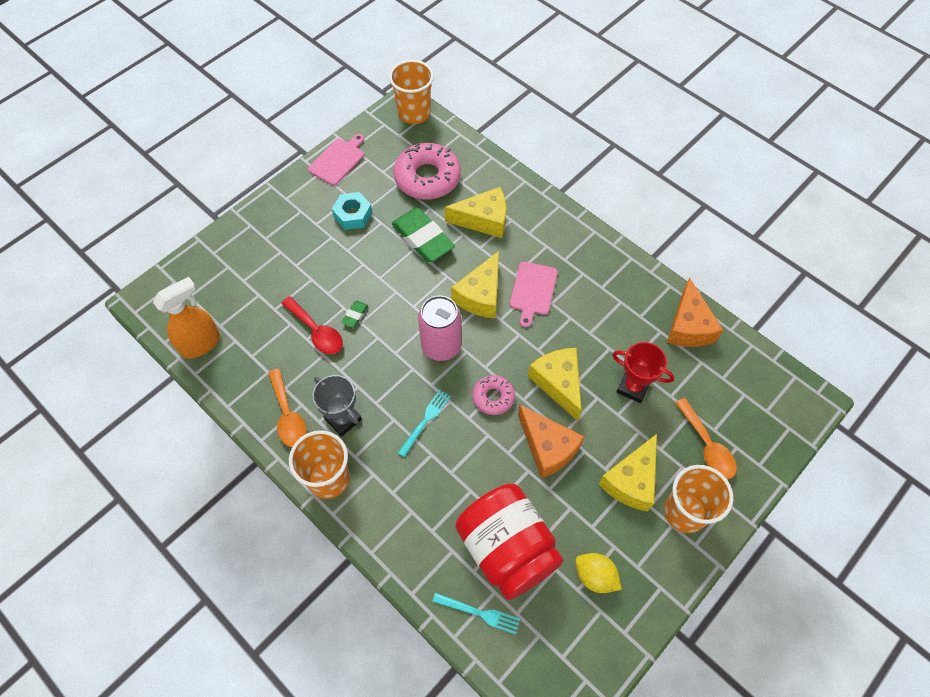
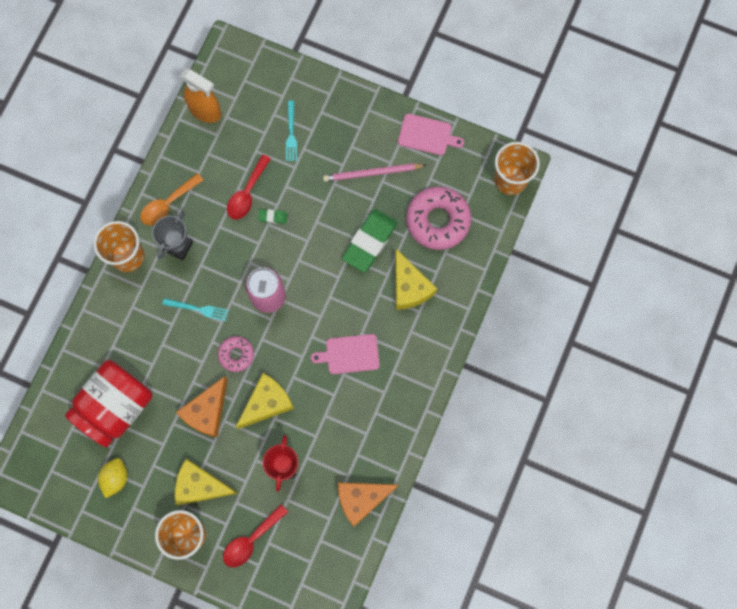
camera: 70 degrees right, 15 degrees up
turquoise nut [332,192,372,230] -> pink pencil [323,163,426,182]
turquoise fork [432,593,520,634] -> turquoise fork moved to [286,101,297,161]
yellow cheese [451,251,499,318] -> none
orange spoon [675,398,737,479] -> red spoon [223,504,288,567]

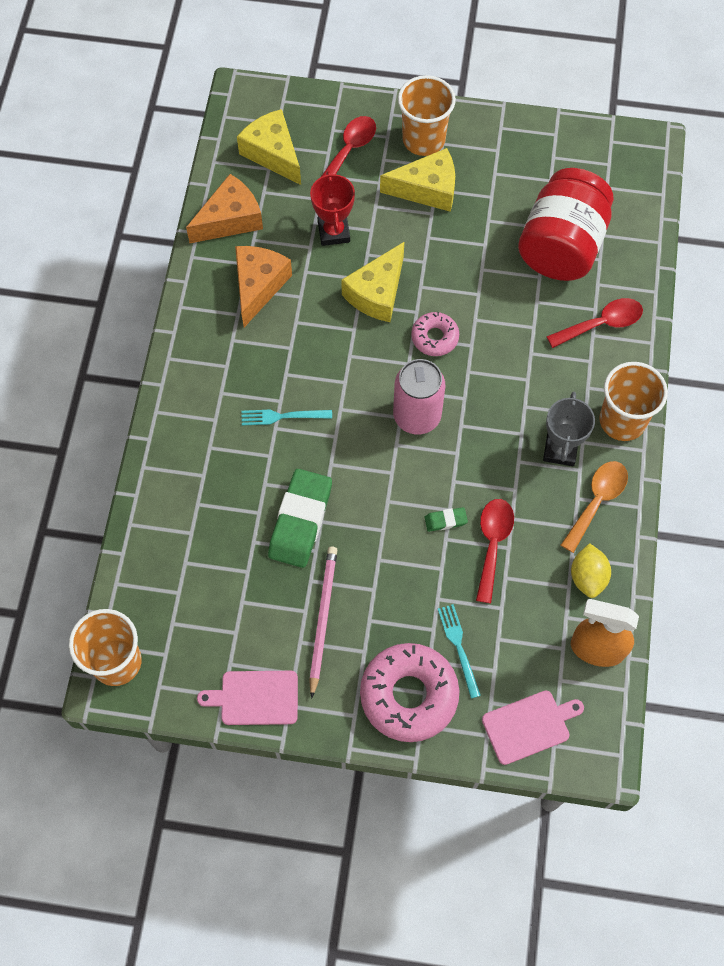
camera: 165 degrees right, 10 degrees down
yellow lemon [98,458,127,498] -> yellow lemon moved to [571,543,611,598]
turquoise fork [163,298,229,321] -> turquoise fork moved to [242,410,332,425]
orange cheese [176,376,228,437] -> orange cheese moved to [235,246,292,327]
pink cutting board [311,334,380,374] -> pink cutting board moved to [482,691,584,765]
pink pencil [323,163,426,182] -> pink pencil turned 60 degrees counterclockwise [309,546,337,699]
yellow cheese [395,249,437,310] -> yellow cheese moved to [237,109,301,185]
pink donut [406,186,471,250] -> pink donut moved to [360,643,460,742]
none -> red spoon [546,298,643,348]

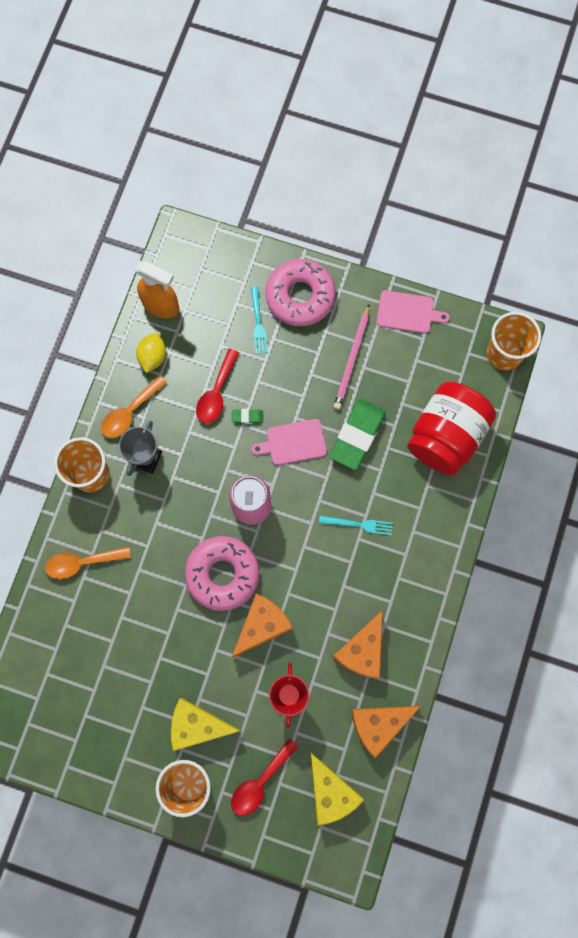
camera: 170 degrees left, 10 degrees up
yellow cheese [341,241,405,322] -> orange cheese [232,593,293,657]
pink donut [411,312,459,356] -> pink donut [184,536,259,611], size x1.84
pink cutting board [482,691,584,765] -> pink cutting board moved to [252,419,327,465]
red jar [518,168,614,281] -> red jar moved to [407,382,496,476]
red spoon [546,298,643,348] -> orange spoon [45,546,131,579]

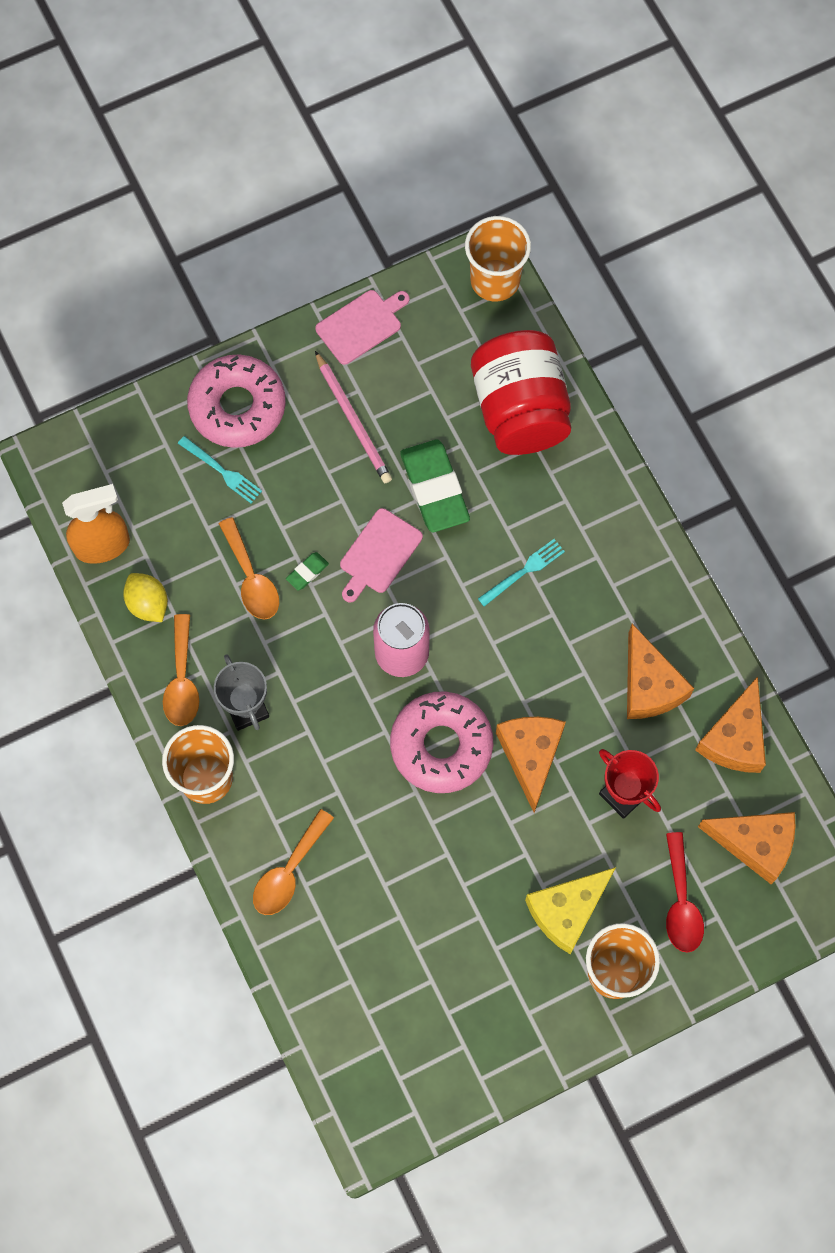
camera: 45 degrees left, 5 degrees down
red spoon [196,348,239,423] -> orange spoon [219,517,279,619]
yellow cheese [310,752,364,826] -> orange cheese [698,812,796,884]

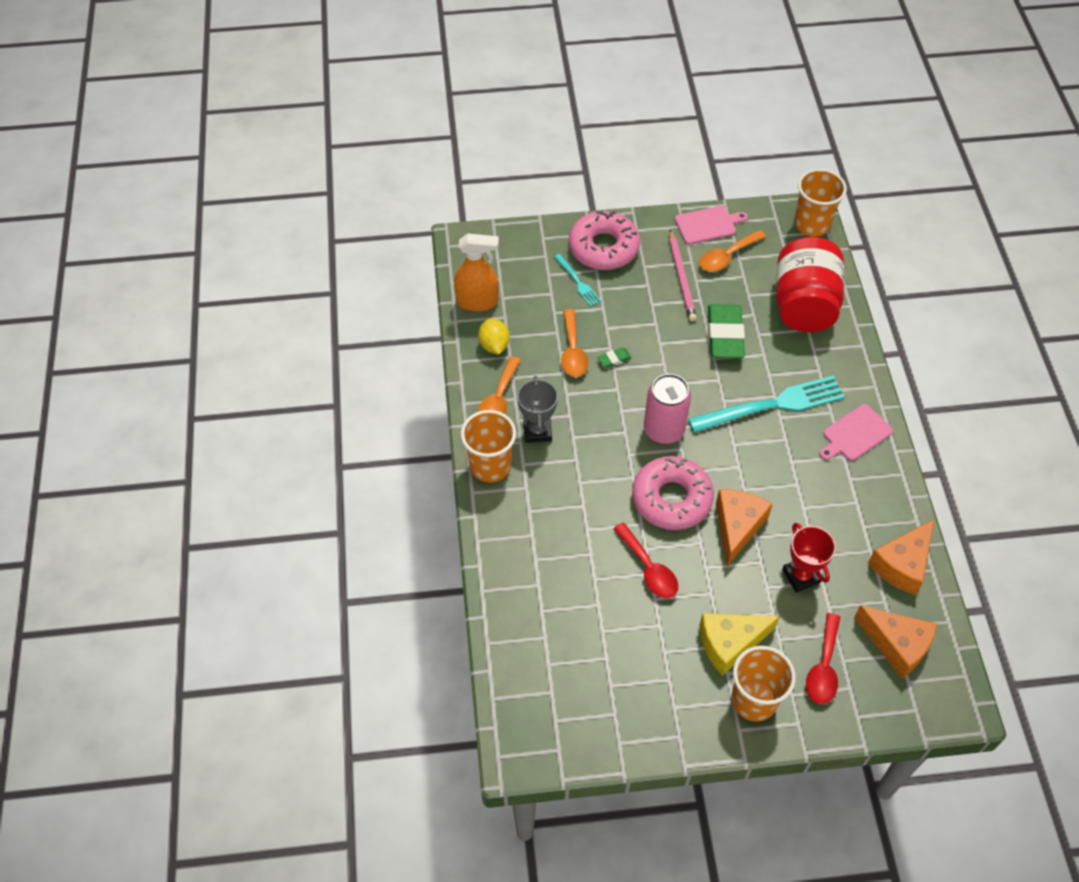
camera: 20 degrees right, 15 degrees down
orange spoon [253,809,334,915] -> orange spoon moved to [699,230,766,272]
pink cutting board [340,508,423,602] -> pink cutting board moved to [819,404,893,461]
turquoise fork [478,539,565,607] -> turquoise fork [688,375,845,433], size x2.07
orange cheese [627,624,694,719] -> none
none -> red spoon [613,523,678,598]

